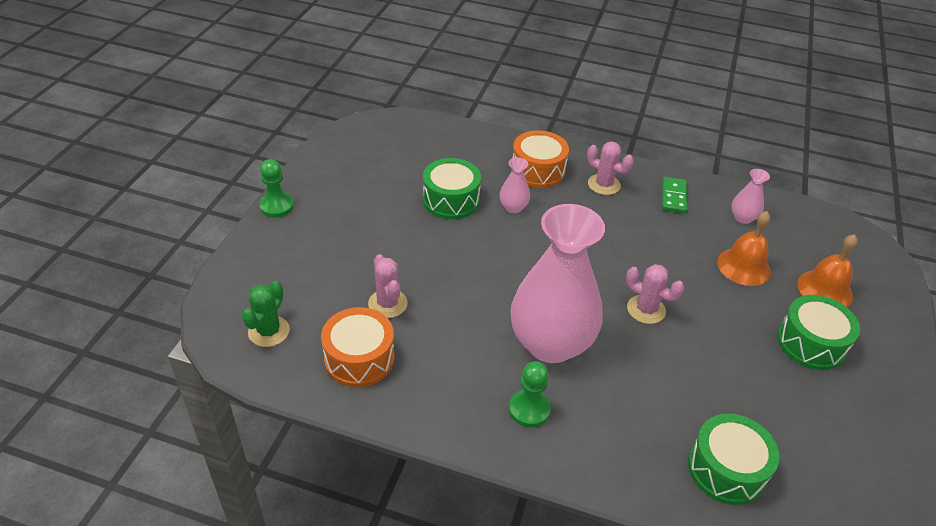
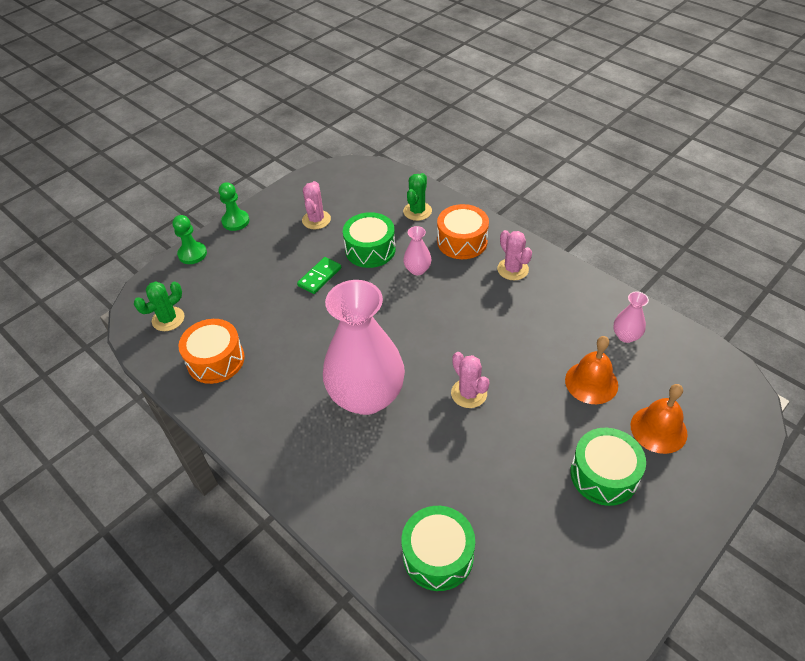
camera: 30 degrees right, 5 degrees up
pink cactus [368,254,408,318] -> pink cactus moved to [302,181,331,229]
green pawn [509,361,551,427] -> green pawn moved to [172,215,207,264]
green domino [662,177,687,213] -> green domino moved to [297,257,342,294]
none -> green cactus [403,173,432,221]

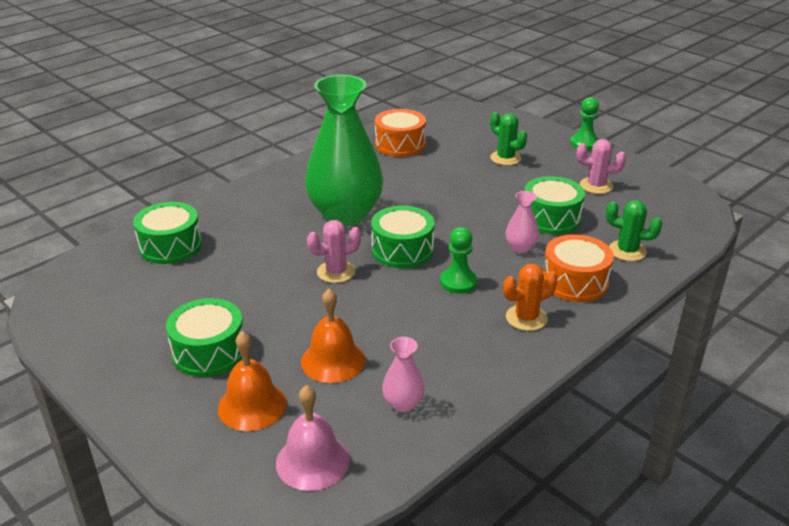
camera: 90 degrees right, 15 degrees down
green cactus [134,281,185,331] -> green cactus moved to [490,112,527,166]
green pawn [172,215,207,264] -> green pawn moved to [440,227,478,294]
green domino [297,257,342,294] -> none
pink vase [323,280,405,415] -> green vase [305,75,383,226]
pink cactus [497,230,532,280] -> orange cactus [503,264,558,331]
none -> pink bell [276,385,350,491]
none -> green drum [371,206,435,268]

